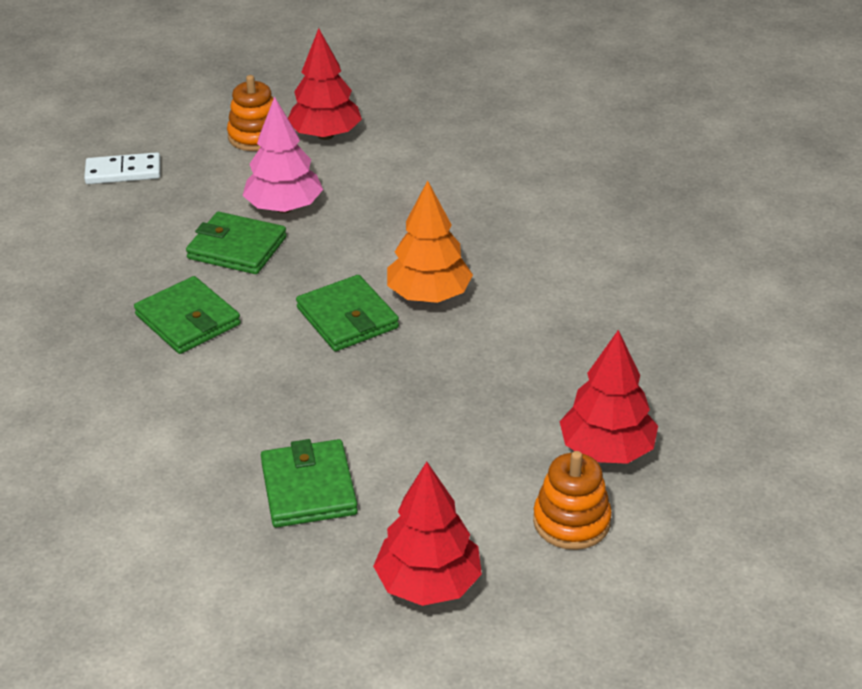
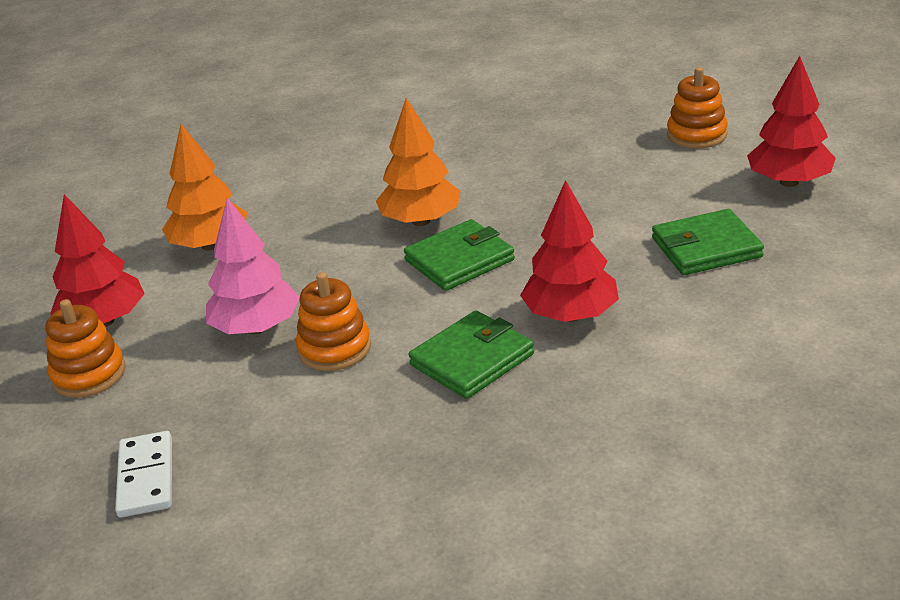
camera: 90 degrees left, 5 degrees down
green wallet [186,212,287,274] -> orange stacking toy [296,272,371,371]
red tree [560,330,658,464] -> red tree moved to [520,180,619,322]
none -> orange tree [162,124,247,250]

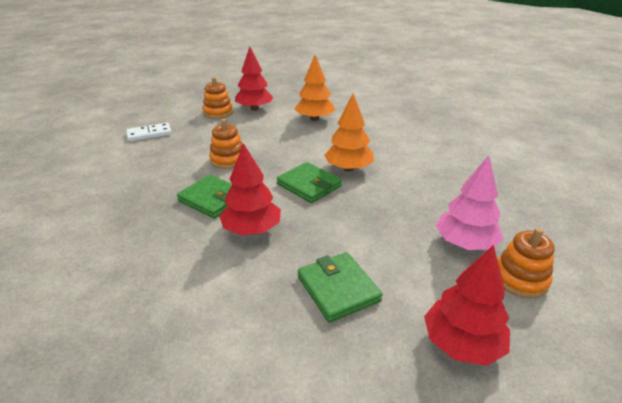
camera: 75 degrees right, 0 degrees up
pink tree [206,198,300,334] -> pink tree moved to [436,155,504,250]

